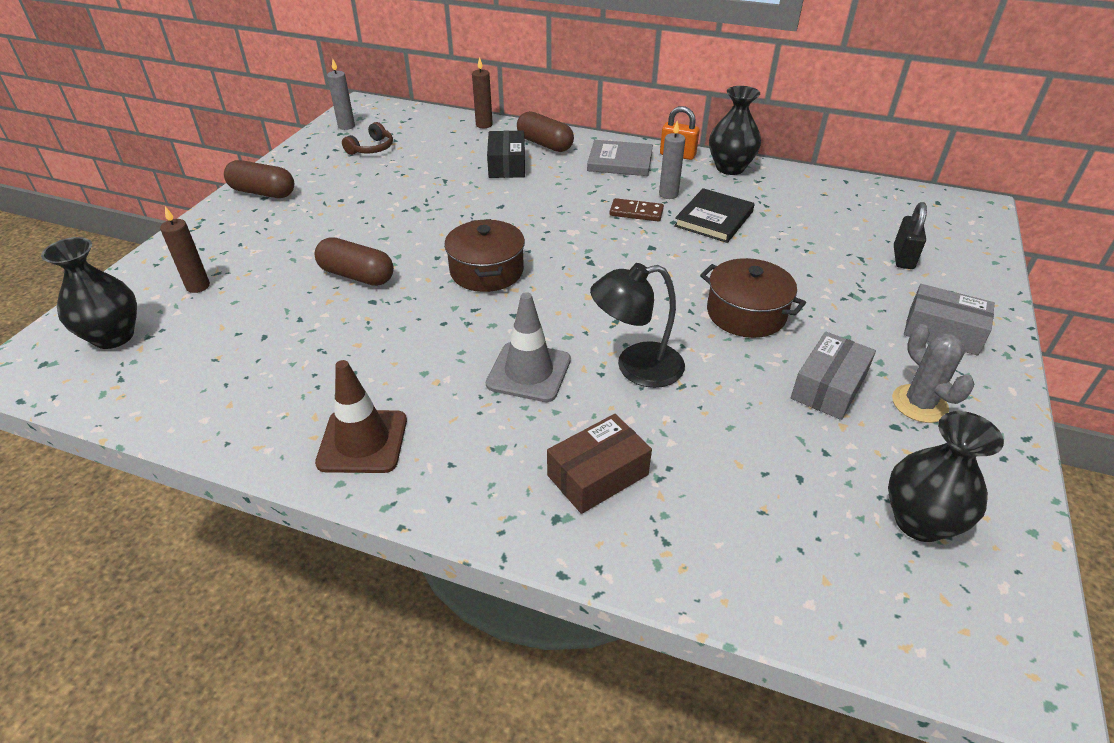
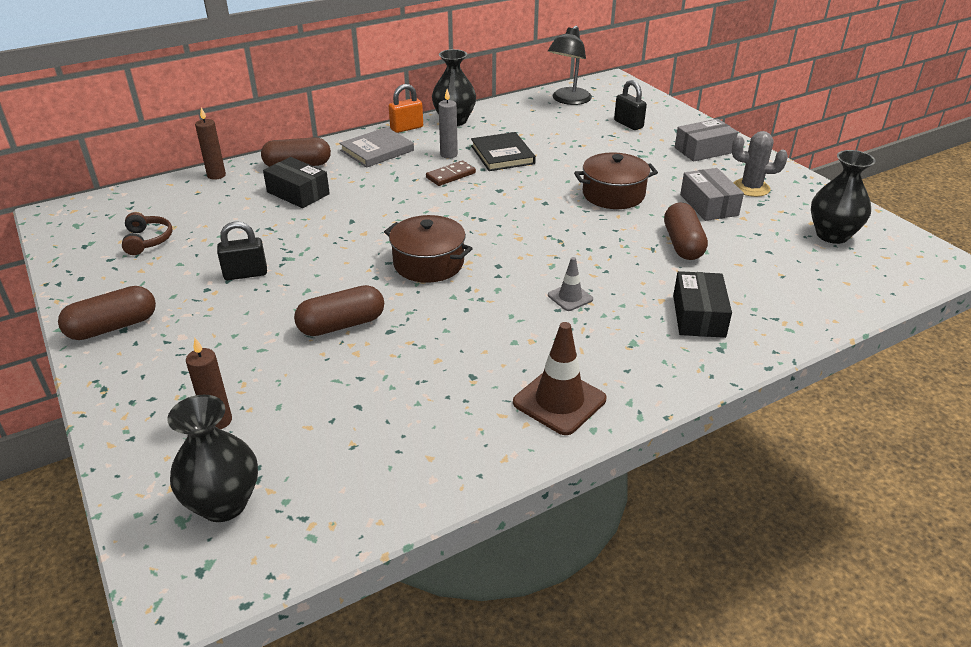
camera: 50 degrees left, 5 degrees down
grey candle [327,59,355,130] -> none
grey traffic cone [486,292,571,402] -> grey traffic cone [548,257,593,311], size x0.57
brown box [547,414,652,514] -> black box [673,271,732,338]
black lamp [590,263,685,388] -> black lamp moved to [548,26,592,105]
none -> black padlock [217,221,267,280]
none -> brown capsule [664,202,708,260]

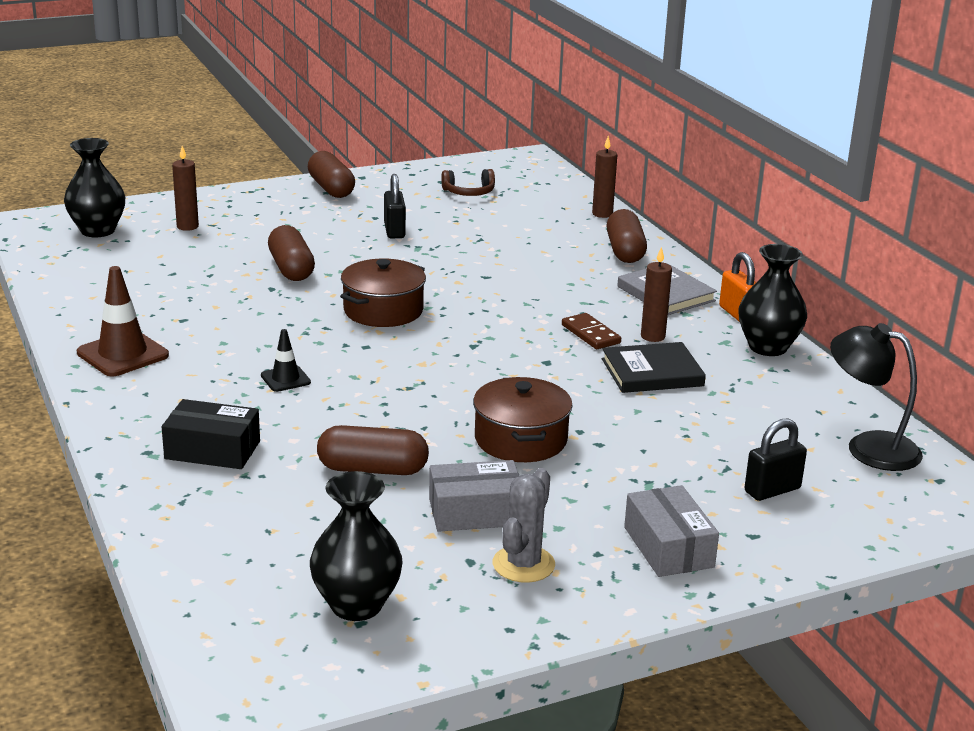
camera: 95 degrees right, 10 degrees down
black box [263,157,330,208] -> none
grey candle [438,89,458,159] -> brown candle [641,247,672,342]
grey traffic cone [548,257,593,311] -> black traffic cone [261,329,311,392]

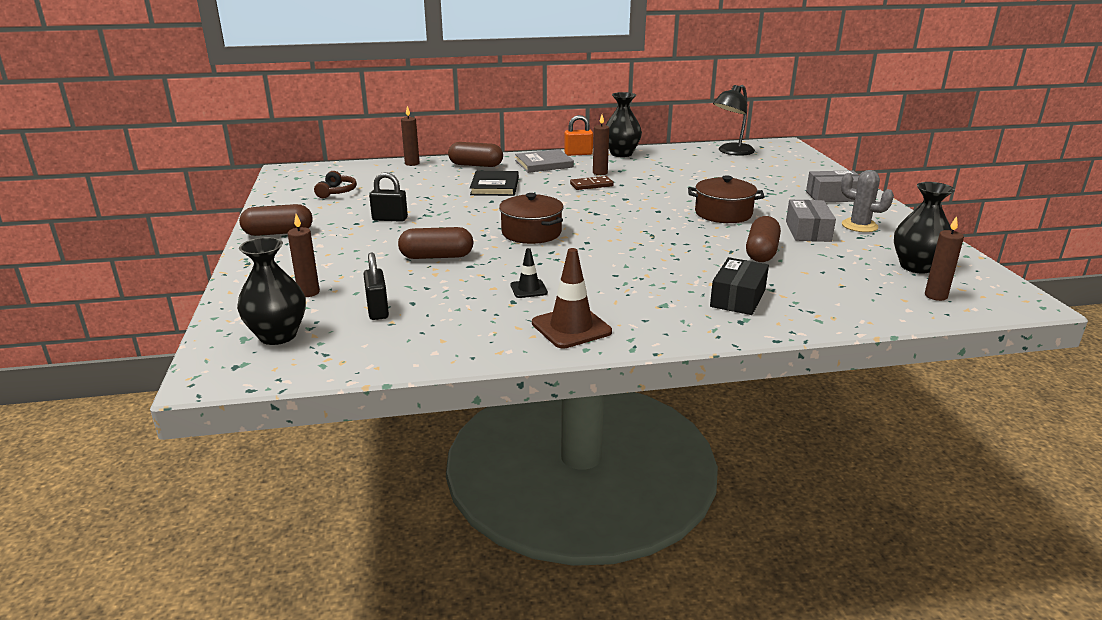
camera: 75 degrees left, 0 degrees up
black traffic cone [261,329,311,392] -> black traffic cone moved to [511,248,548,298]
black book [602,342,706,393] -> black book moved to [470,171,519,196]
black padlock [744,419,807,501] -> black padlock moved to [363,252,389,320]
none -> brown candle [925,216,964,301]

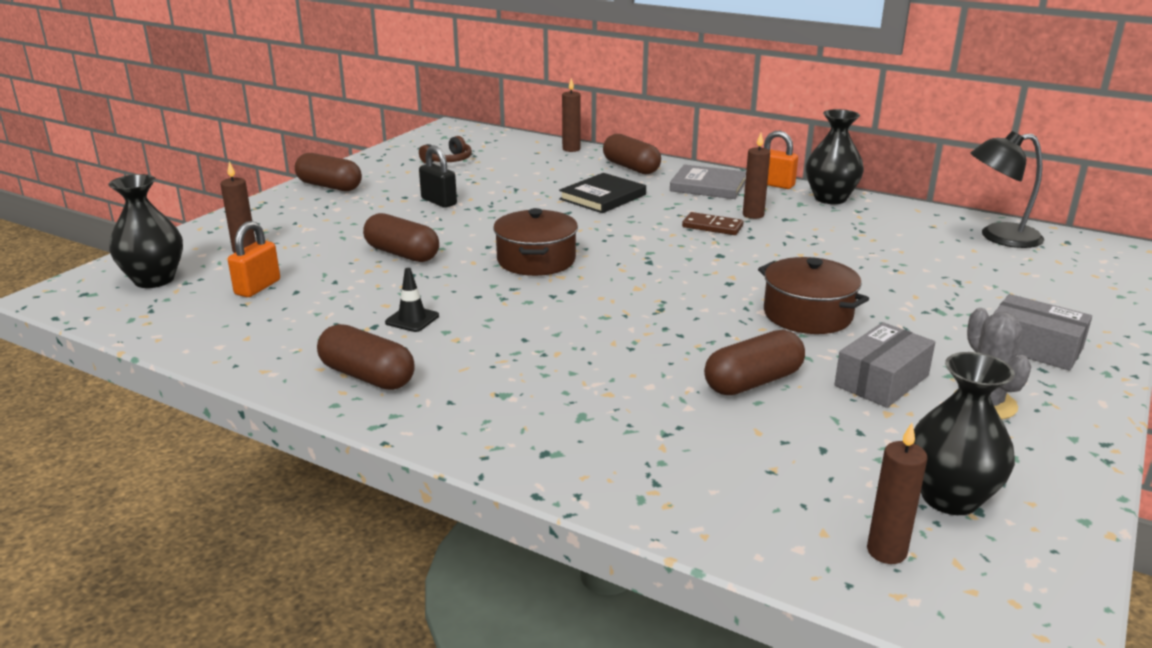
camera: 40 degrees right, 0 degrees up
black padlock [363,252,389,320] -> orange padlock [228,221,280,297]
brown traffic cone [532,248,612,348] -> brown capsule [317,324,415,390]
black box [710,257,769,315] -> none

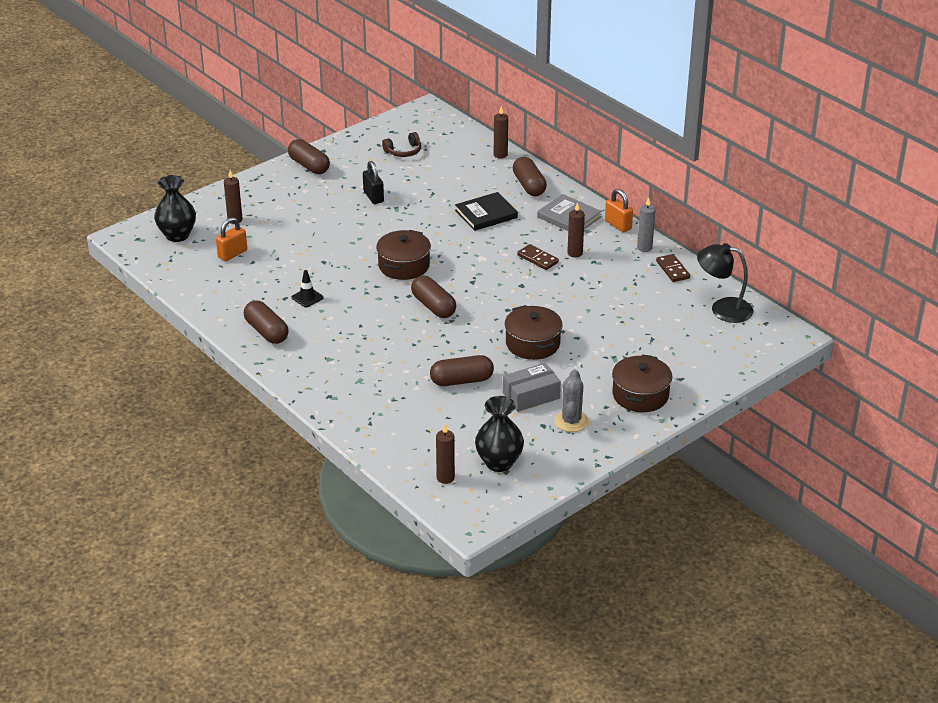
camera: 20 degrees right, 10 degrees up
brown capsule [363,213,439,262] -> brown capsule moved to [411,276,456,318]
black vase [806,109,864,204] -> grey candle [637,197,655,252]
grey box [993,294,1092,371] -> brown pot [612,354,672,412]
none -> brown domino [656,254,690,282]

